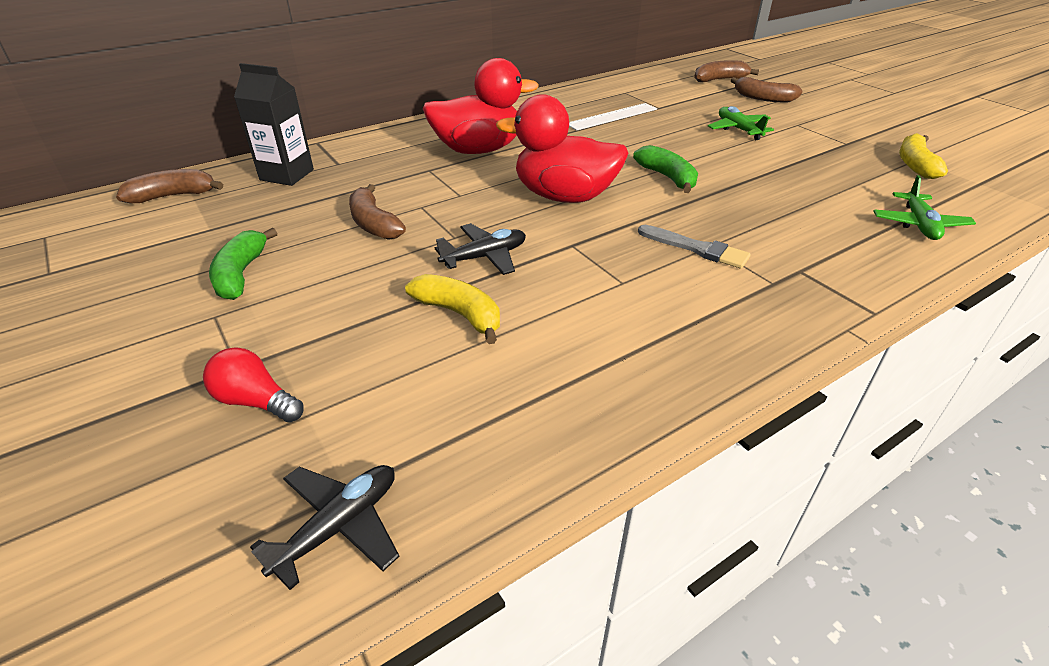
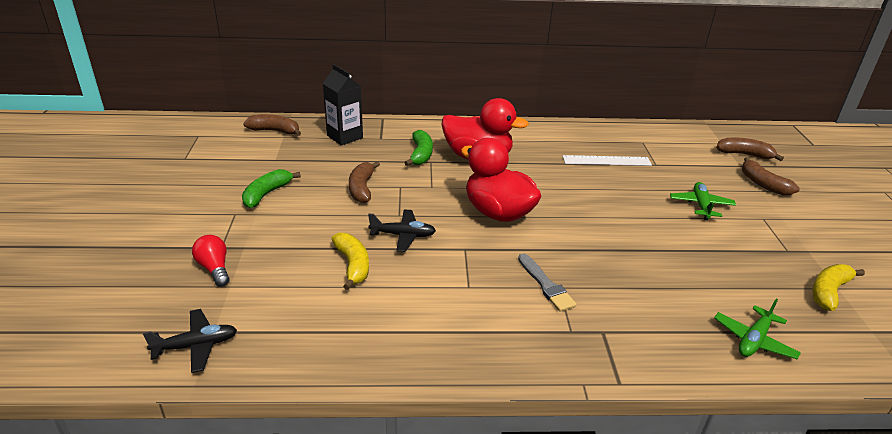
camera: 30 degrees right, 5 degrees down
green banana [633,145,698,193] -> green banana moved to [404,130,433,166]

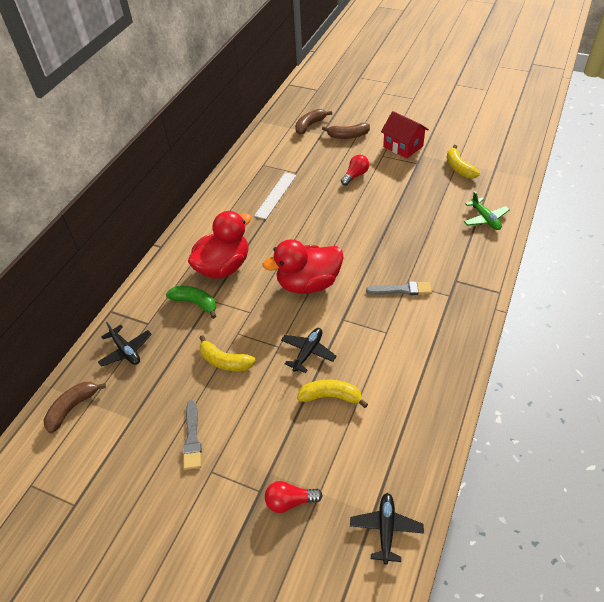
camera: 60 degrees left, 15 degrees up
green banana [242,169,301,208] -> grey brush [183,400,201,470]
black carton [323,64,363,146] -> black plane [98,322,152,367]
brown banana [349,161,380,203] -> yellow banana [199,335,256,371]
green plane [670,182,736,220] -> red light bulb [341,155,369,186]
none -> red house [381,111,429,159]

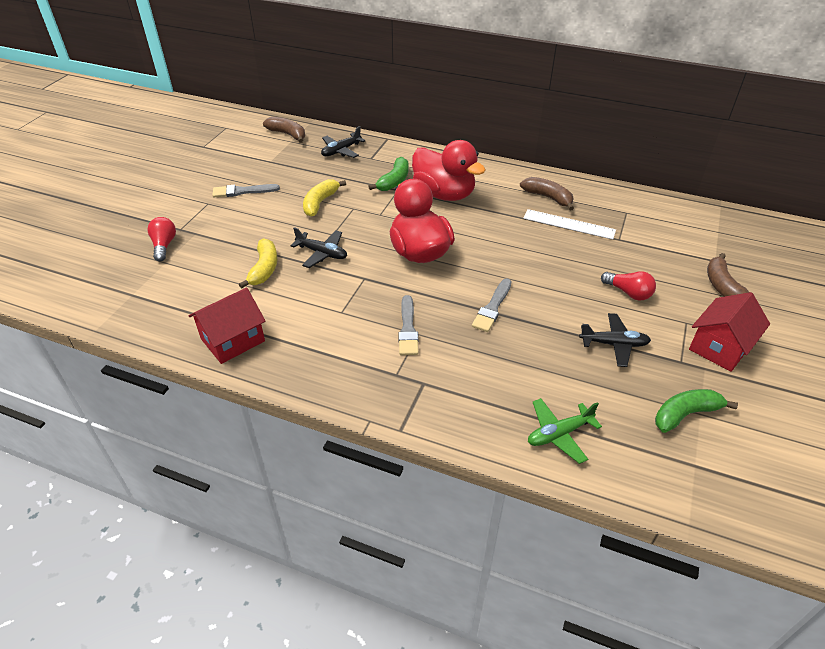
camera: 85 degrees right, 5 degrees down
brown banana [295,109,332,134] -> brown banana moved to [520,177,574,210]
black plane [350,493,424,564] -> black plane moved to [579,313,651,367]
yellow banana [447,145,480,178] -> green banana [655,389,738,433]
none -> red house [188,288,266,364]
none -> grey brush [472,278,512,332]

